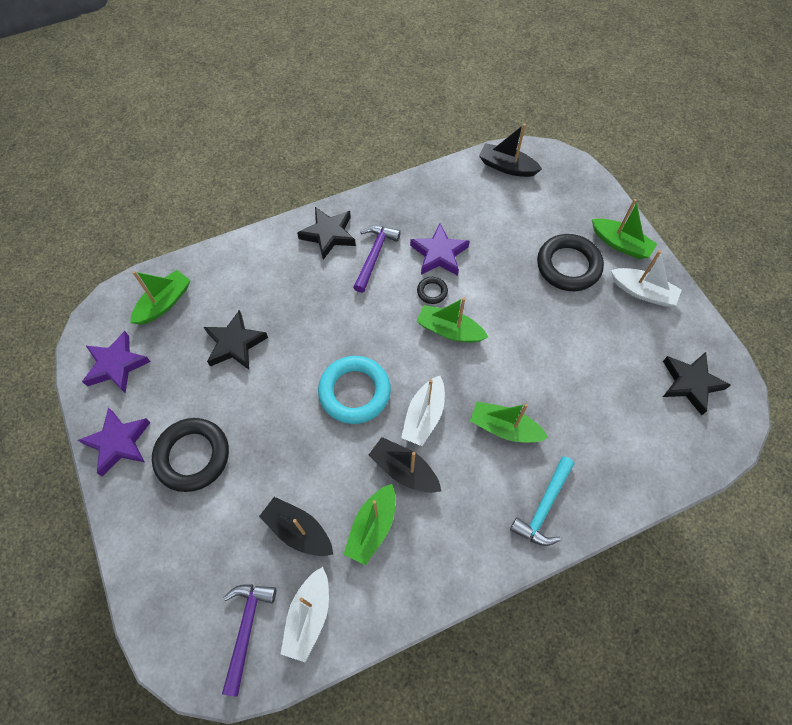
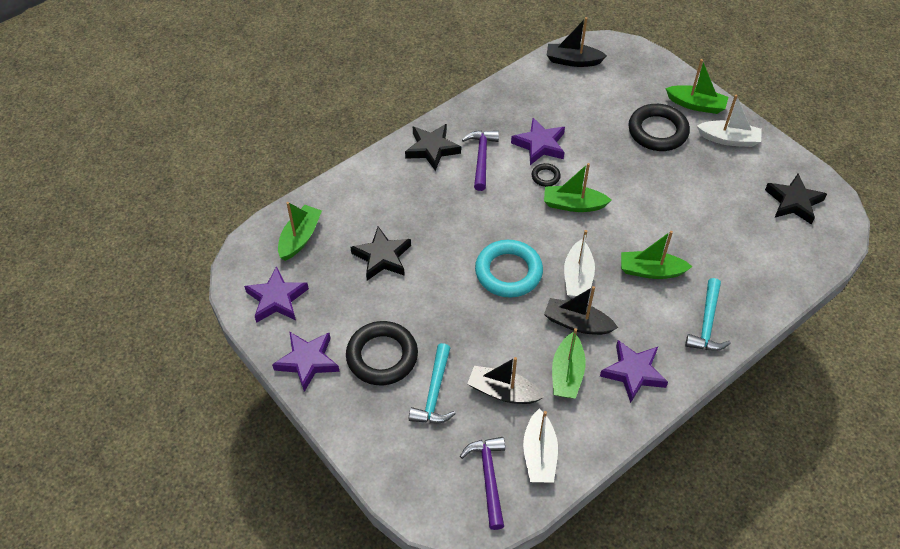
camera: 15 degrees left, 10 degrees down
none -> turquoise hammer [409,343,456,423]
none -> purple star [600,340,668,403]

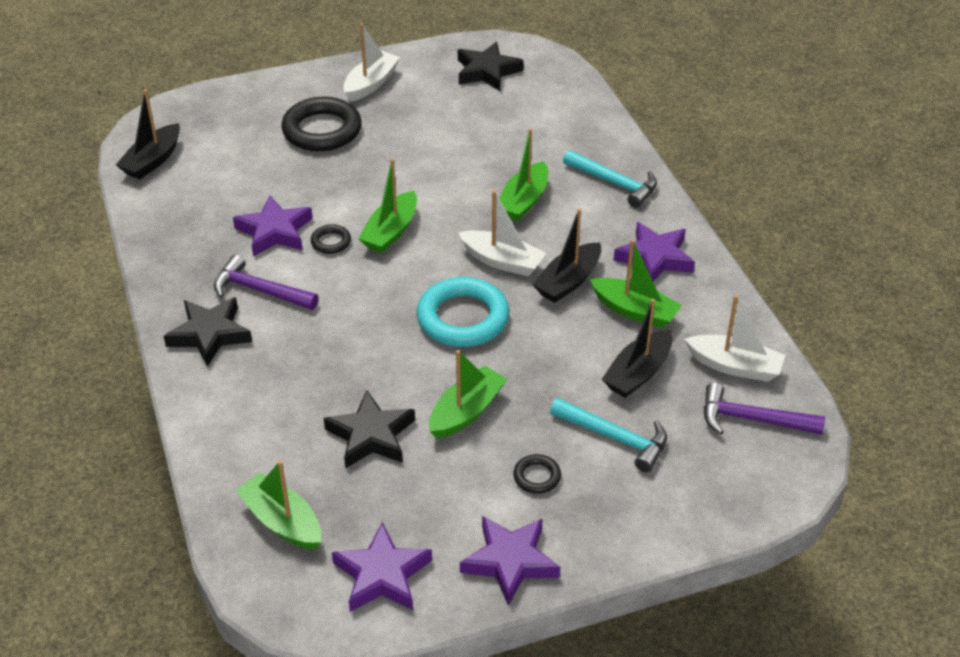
camera: 70 degrees left, 10 degrees down
black ring [346,321,418,385] -> black ring [513,454,561,494], size x0.46
green boat [665,59,728,114] -> green boat moved to [429,350,507,439]

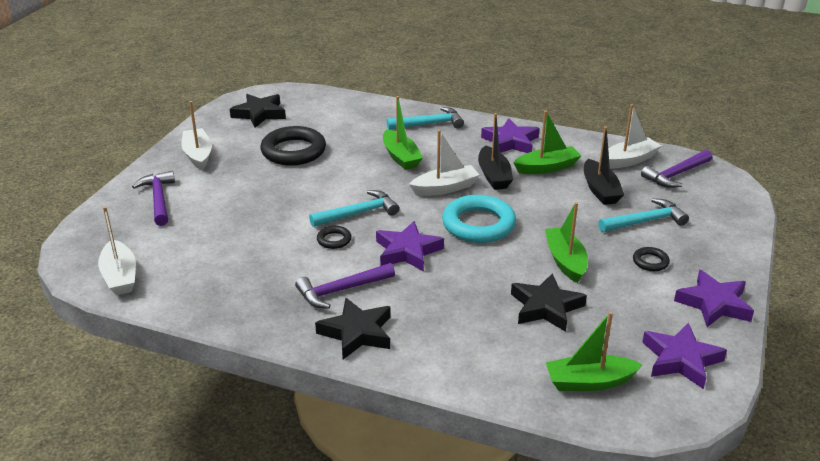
camera: 50 degrees left, 10 degrees down
black boat [116,89,180,180] -> white boat [98,206,136,295]
purple star [233,195,313,257] -> purple star moved to [376,221,444,272]
black ring [281,97,361,151] -> black ring moved to [260,126,326,166]
green boat [358,159,417,253] -> turquoise hammer [309,190,399,227]
none -> purple hammer [132,171,175,226]

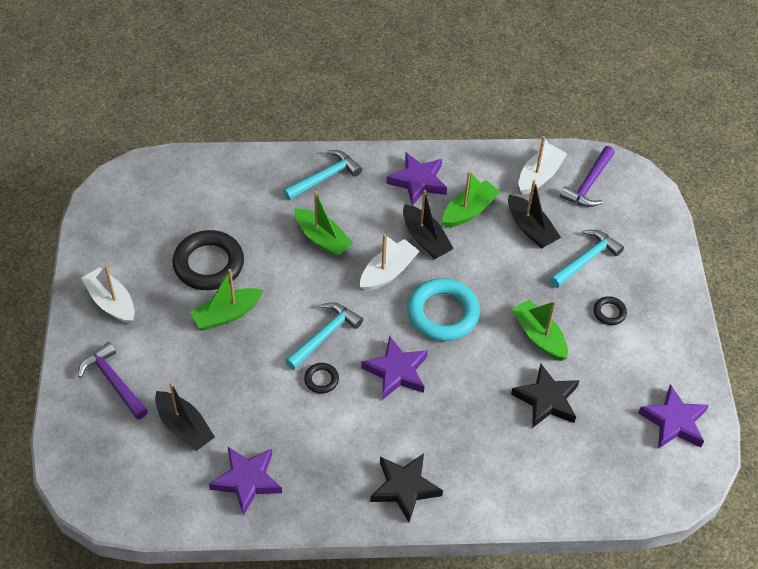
camera: 25 degrees left, 20 degrees up
white boat [98,206,136,295] -> none
black star [230,94,286,128] -> none
purple hammer [295,263,395,309] -> none
green boat [546,312,643,391] -> green boat moved to [190,269,263,330]
purple star [674,270,754,327] -> purple star moved to [209,447,282,516]
none -> black boat [155,382,215,451]

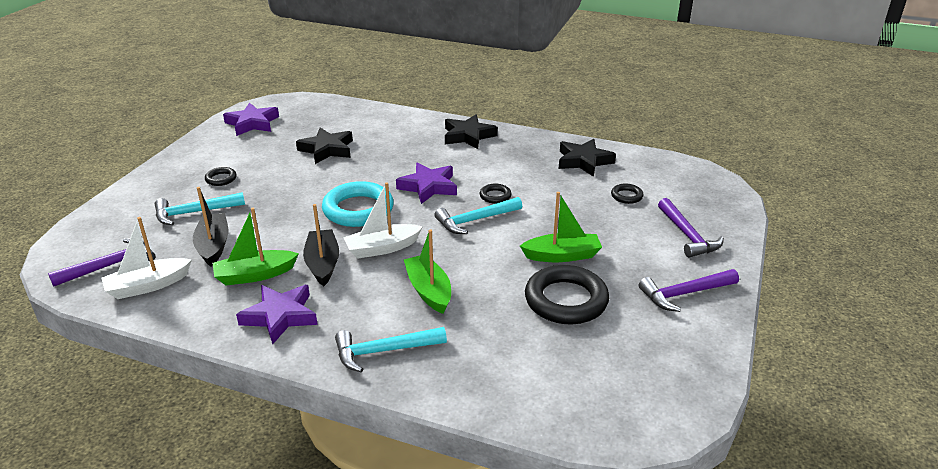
camera: 155 degrees left, 20 degrees down
white boat [81,265,135,324] -> purple hammer [639,269,739,312]
black boat [155,382,215,451] -> black ring [611,184,643,204]
purple star [209,447,282,516] -> black star [559,139,616,177]
green boat [512,300,568,361] -> none

